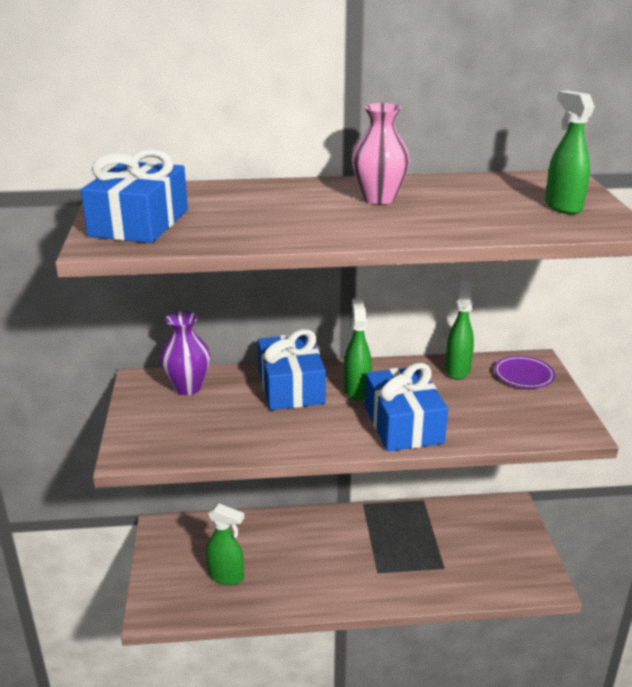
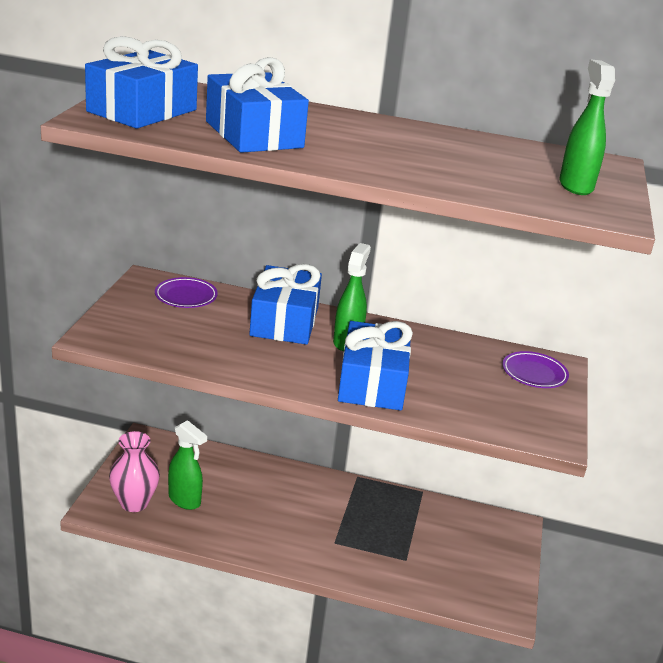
camera: 15 degrees right, 0 degrees up
purple vase [160,311,211,395] -> purple plate [155,277,218,308]
pink vase [352,103,410,205] -> pink vase moved to [109,431,160,512]
green spray bottle [445,281,474,380] -> none
none -> blue gift [206,57,309,153]

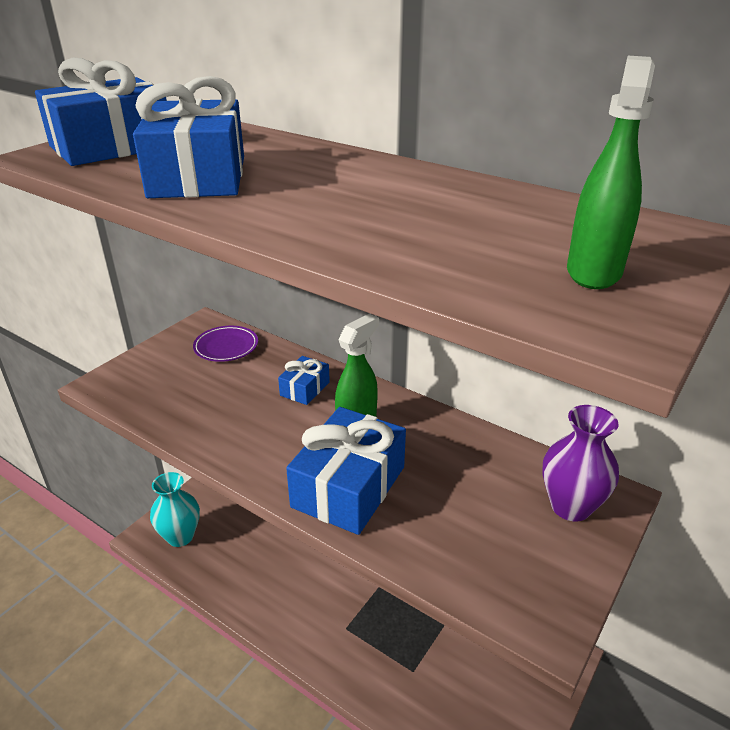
camera: 25 degrees right, 5 degrees up
pink vase [109,431,160,512] -> turquoise vase [150,472,200,547]
green spray bottle [168,420,207,510] -> none
blue gift [249,264,322,345] -> blue gift [278,356,330,405], size x0.51
purple plate [502,351,569,388] -> purple vase [543,405,619,522]

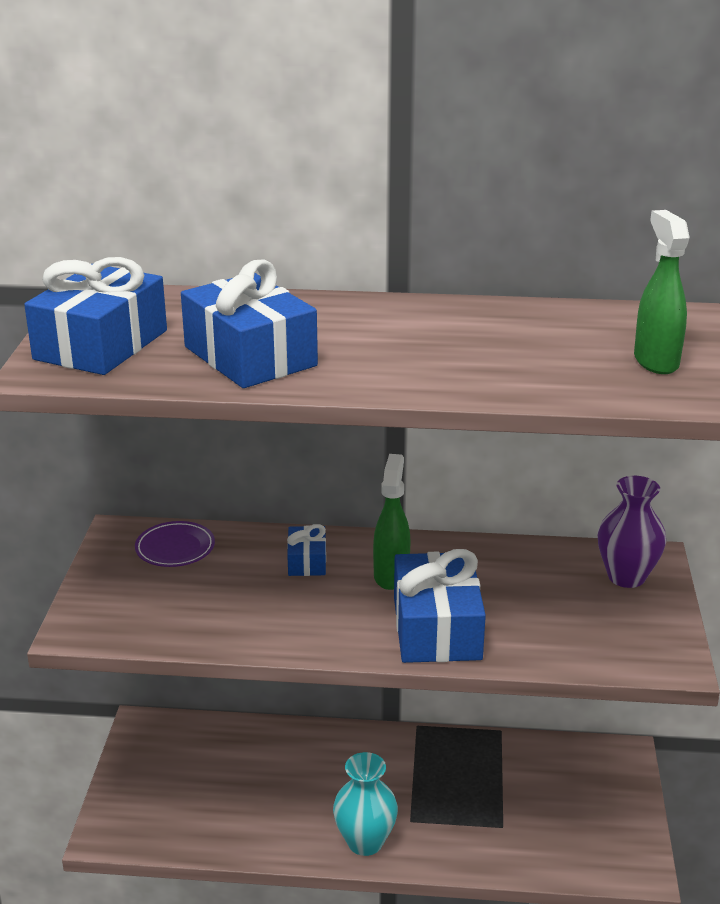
camera: 30 degrees left, 5 degrees down
turquoise vase [150,472,200,547] -> turquoise vase moved to [333,752,398,856]

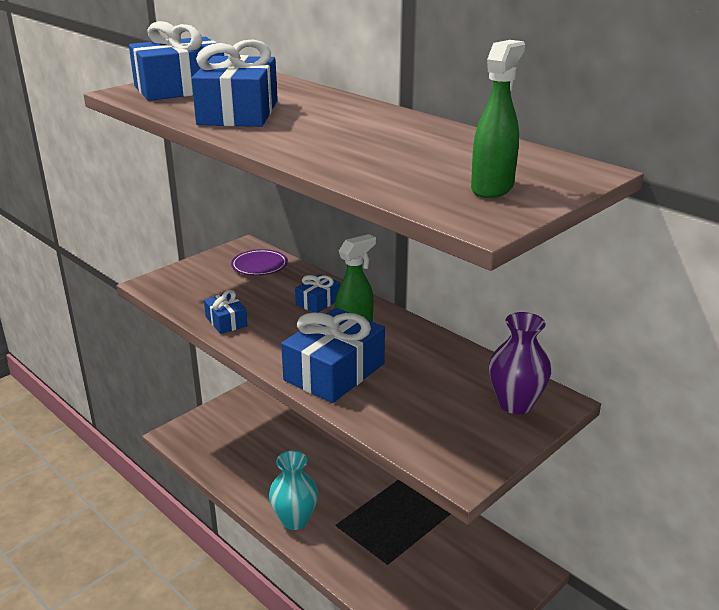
camera: 40 degrees right, 0 degrees up
none -> blue gift [204,290,247,334]

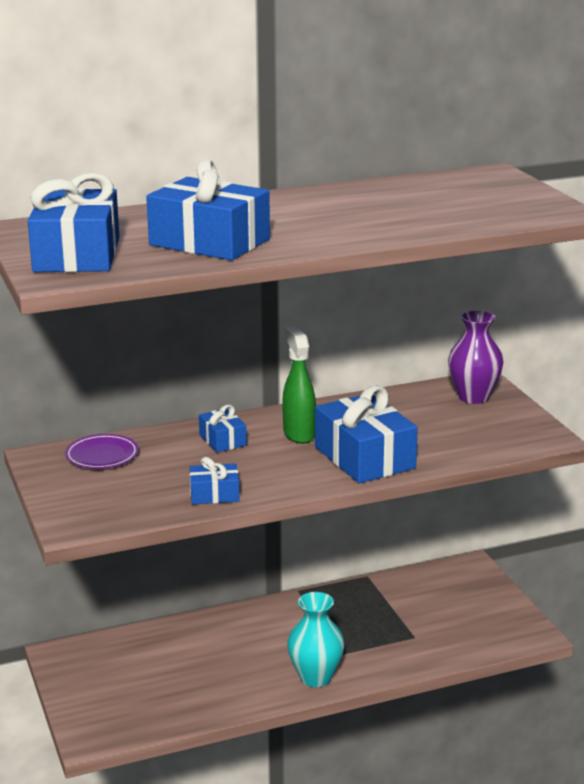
camera: 65 degrees left, 5 degrees down
green spray bottle [471,40,525,198] -> none

